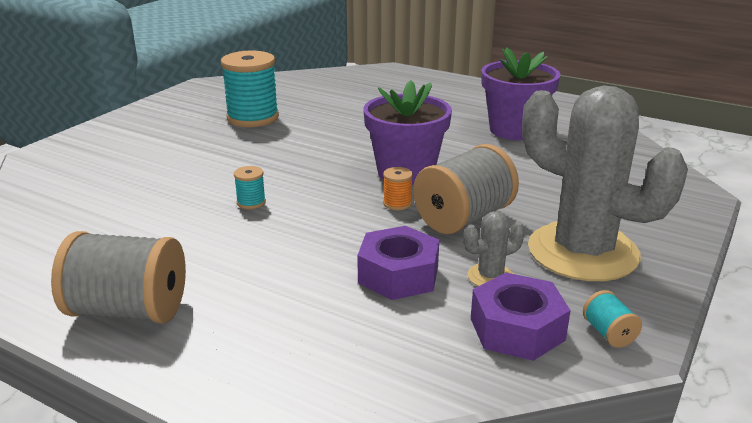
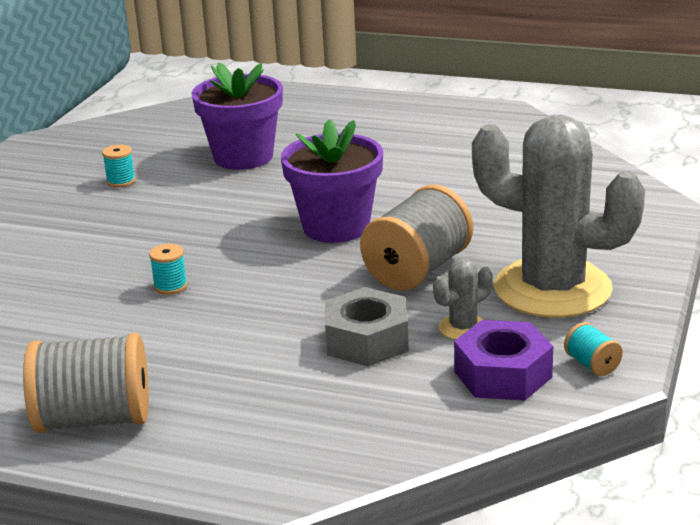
camera: 10 degrees left, 0 degrees up
turquoise spool [221,51,279,127] -> turquoise spool [102,145,135,187], size x0.44
purple nut [357,226,439,300] -> grey nut [325,287,409,366]
orange spool [383,167,413,210] -> none
purple flower pot [481,48,560,140] -> purple flower pot moved to [192,62,283,170]

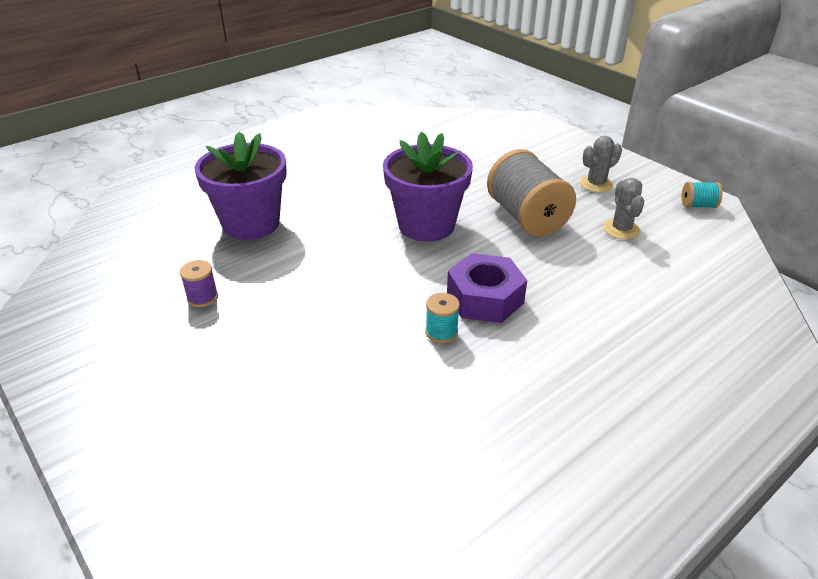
camera: 60 degrees left, 10 degrees up
grey spool [23,333,149,433] -> none
turquoise spool [102,145,135,187] -> purple spool [180,260,218,307]
grey nut [325,287,409,366] -> none
purple nut [454,320,553,401] -> purple nut moved to [447,253,527,323]
grey cactus [472,115,645,318] -> grey cactus [580,136,622,193], size x0.40

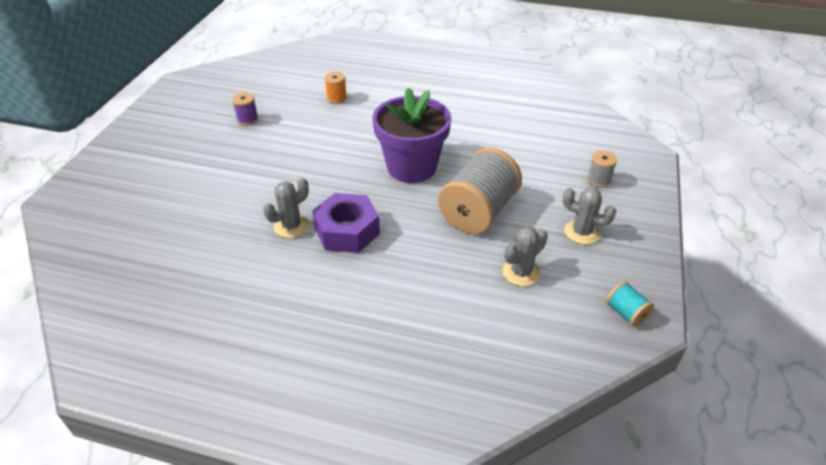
camera: 55 degrees right, 5 degrees up
purple flower pot [194,132,287,240] -> orange spool [324,72,347,104]
turquoise spool [426,293,460,343] -> grey cactus [263,178,309,238]
none -> grey spool [587,151,617,188]

